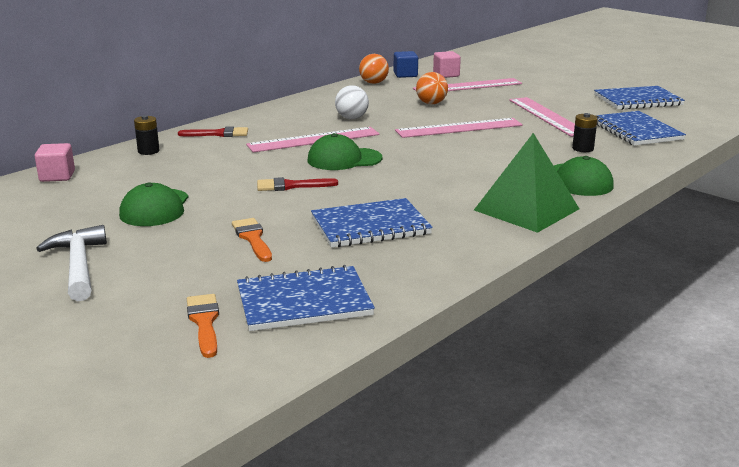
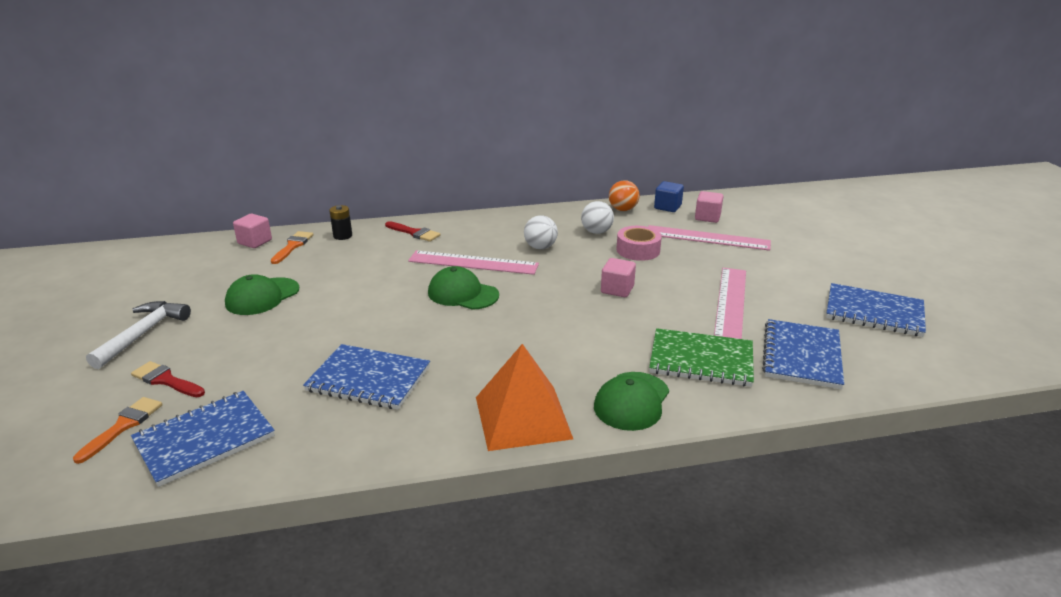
camera: 35 degrees right, 5 degrees up
orange brush [232,218,272,262] -> orange brush moved to [271,231,313,264]
blue notebook [237,265,375,331] -> blue notebook turned 60 degrees counterclockwise [131,391,275,487]
red brush [257,177,338,191] -> red brush moved to [131,361,205,397]
pink ruler [395,118,523,138] -> pink cube [601,258,636,297]
orange ball [416,72,448,104] -> pink tape [616,226,662,261]
green pyramid [474,133,579,233] -> orange pyramid [476,344,573,451]
black battery [572,113,598,152] -> green notebook [649,328,754,387]
none -> white ball [581,201,614,234]

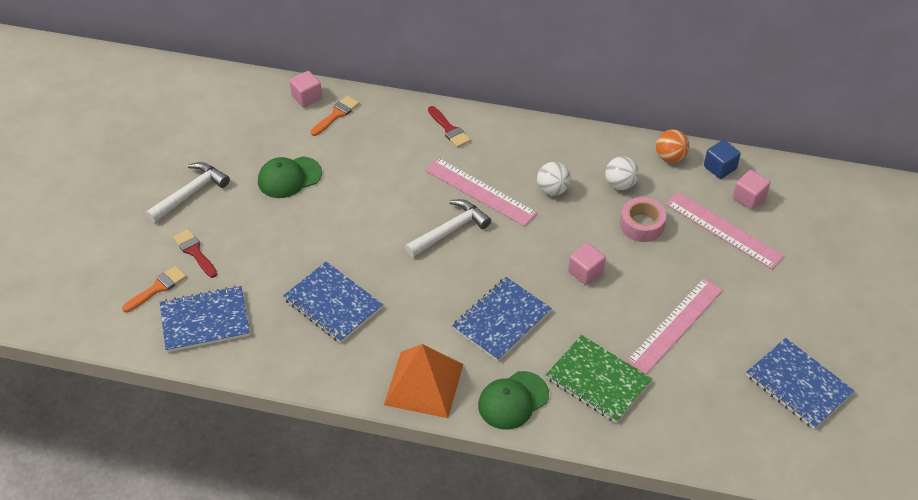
camera: 25 degrees right, 20 degrees up
black battery [329,205,352,240] -> none
green cap [428,266,499,310] -> white hammer [405,199,491,257]
blue notebook [762,319,844,389] -> blue notebook moved to [452,277,552,361]

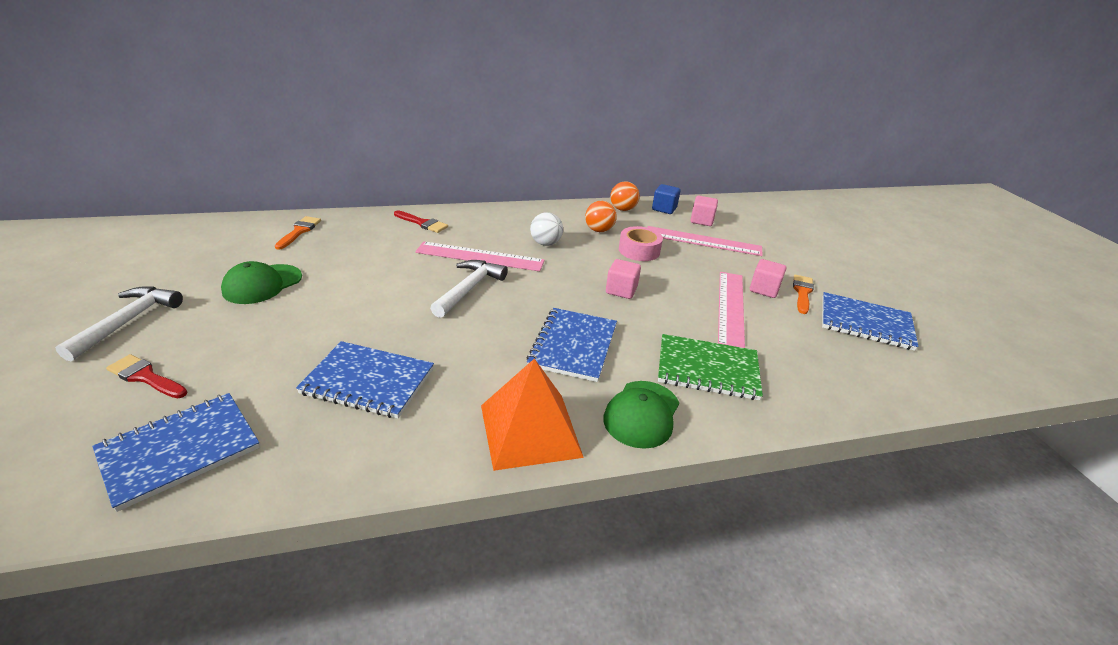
camera: 30 degrees left, 15 degrees down
orange brush [122,266,187,312] -> orange brush moved to [793,275,814,314]
pink cube [290,71,322,108] -> pink cube moved to [750,259,786,298]
white ball [605,156,639,190] -> orange ball [585,201,617,232]

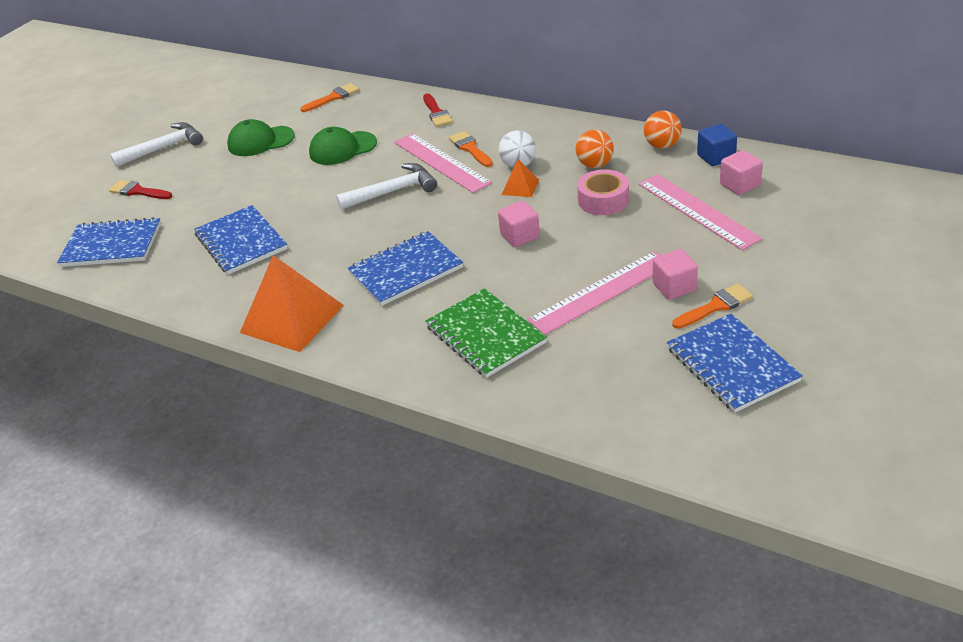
camera: 50 degrees right, 5 degrees up
red brush [106,354,187,398] -> red brush turned 45 degrees counterclockwise [109,180,172,199]
green cap [603,381,679,449] -> green cap moved to [309,127,377,165]
none -> orange brush [449,131,493,167]
none -> orange pyramid [502,159,539,197]

